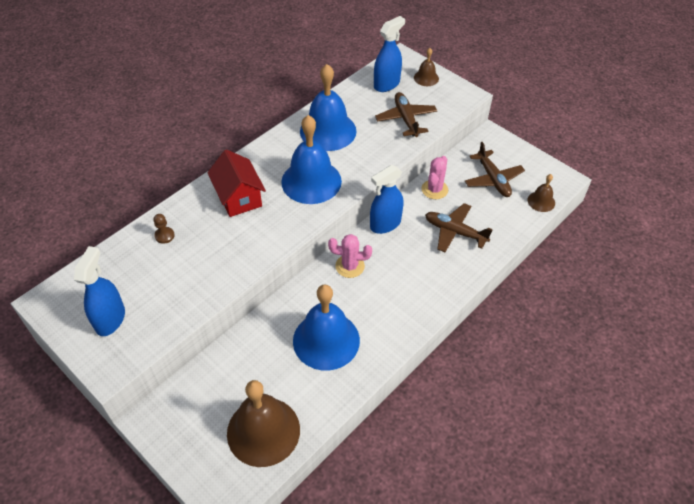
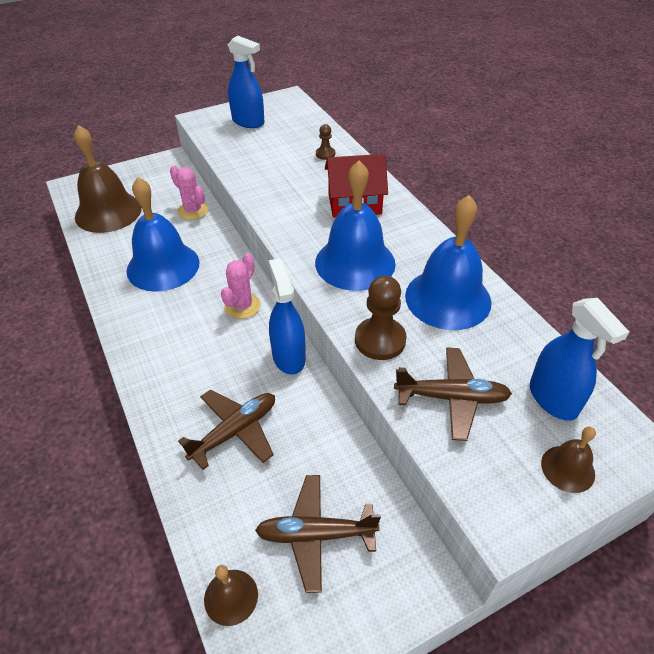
camera: 110 degrees right, 5 degrees down
pink cactus [422,156,448,199] -> pink cactus moved to [170,165,208,220]
none -> brown pawn [355,275,407,360]

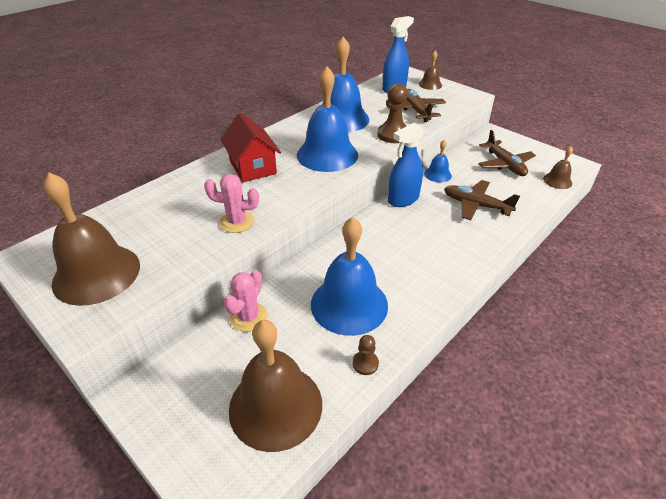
camera: 110 degrees left, 5 degrees down
pink cactus [221,253,261,319] -> pink cactus moved to [204,174,259,233]
blue spray bottle [228,36,265,128] -> brown bell [43,173,140,306]
brown pawn [316,124,335,160] -> brown pawn moved to [353,335,379,375]
none -> blue bell [424,140,452,182]

